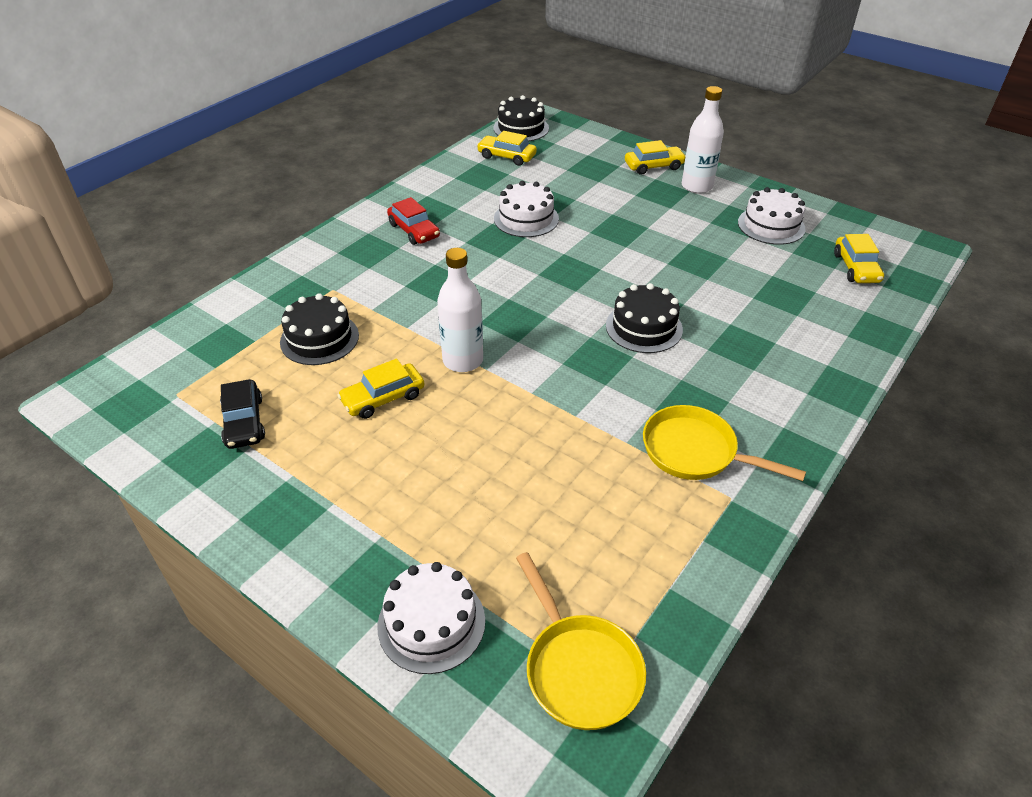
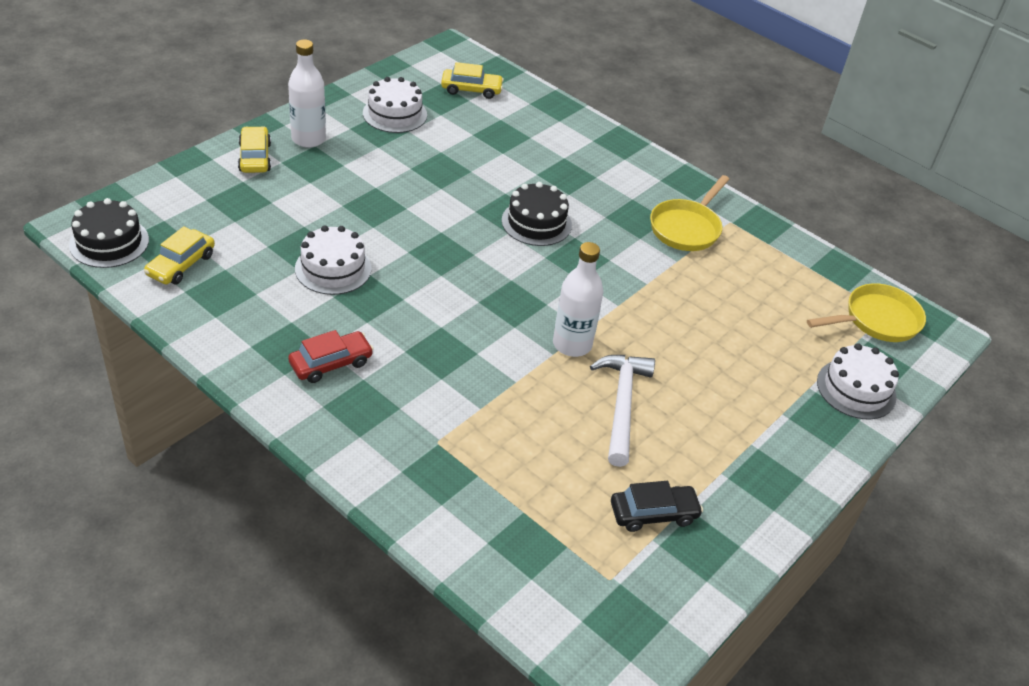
camera: 90 degrees left, 0 degrees up
black cake [280,293,359,365] -> none
yellow car [337,359,424,419] -> white hammer [590,355,655,467]

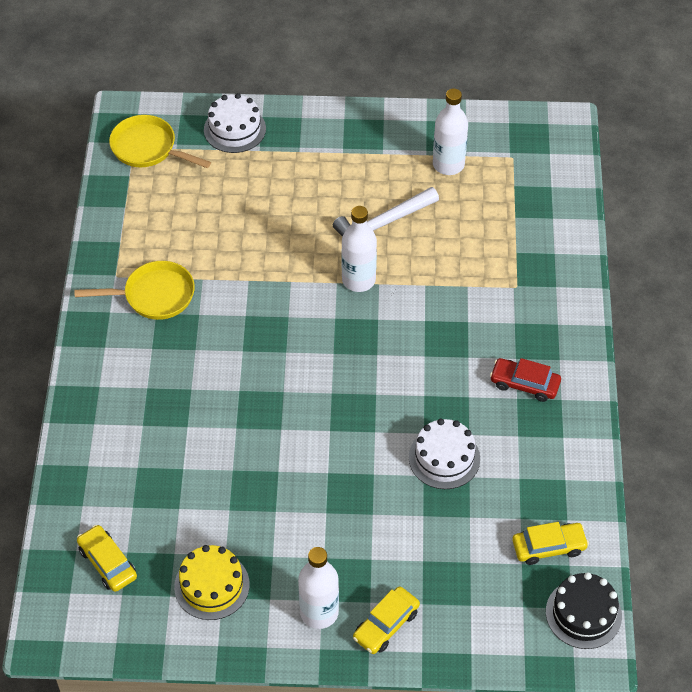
camera: 125 degrees left, 10 degrees up
white cake [363,77,427,133] -> yellow cake [174,545,250,620]
black cake [502,182,572,246] -> none
black car [611,481,703,532] -> white bottle [433,89,468,175]

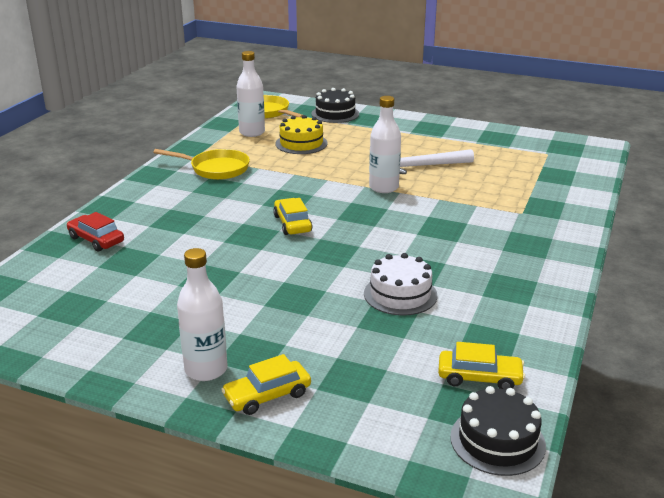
camera: 20 degrees right, 25 degrees down
yellow car [77,525,137,592] -> yellow car moved to [273,198,313,235]
yellow cake [174,545,250,620] -> yellow cake moved to [276,115,328,154]
white cake [204,93,266,153] -> black cake [312,88,359,123]
white bottle [433,89,468,175] -> white bottle moved to [236,51,265,137]
red car [490,358,561,402] -> red car moved to [67,212,124,252]

